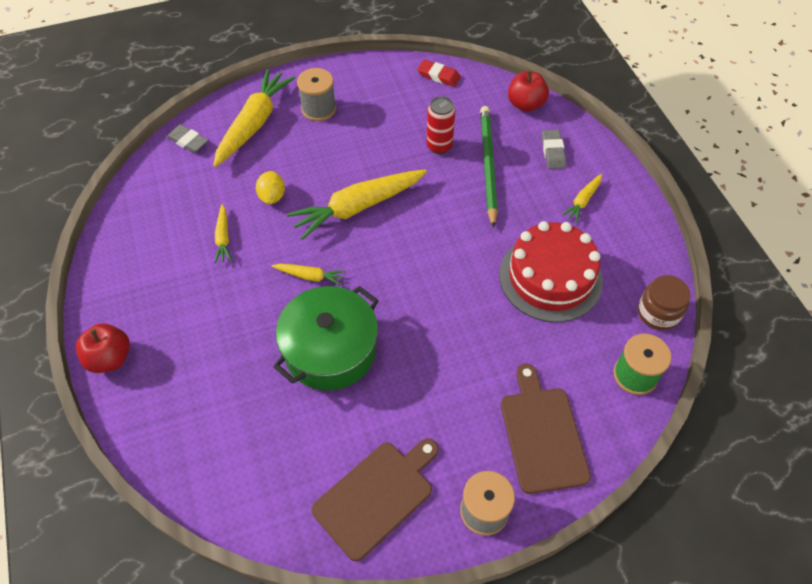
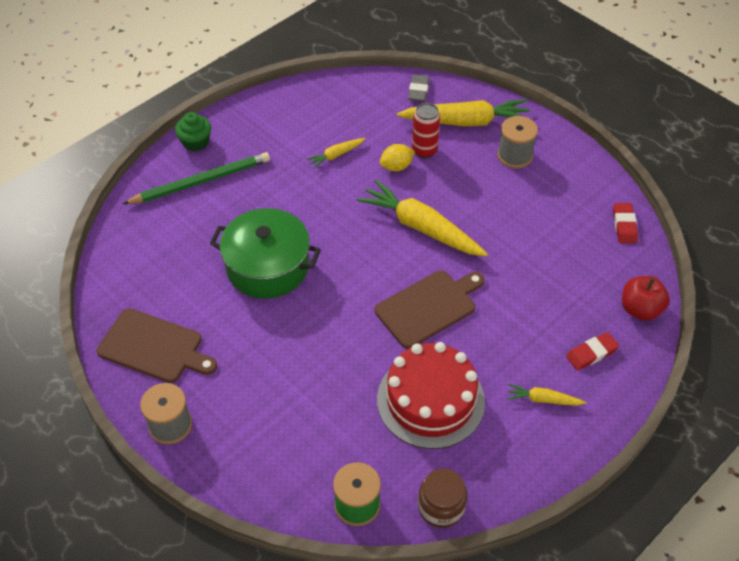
camera: 65 degrees right, 5 degrees down
red apple [76,323,130,373] -> green cupcake [175,112,211,151]
yellow carrot [272,264,346,286] -> none
red can [426,96,455,154] -> red can moved to [412,103,440,158]
green pencil [480,106,498,228] -> green pencil moved to [123,152,270,204]
brown cutting board [501,364,591,494] -> brown cutting board moved to [375,270,485,349]
grey eraser [542,130,566,169] -> red eraser [566,332,619,371]

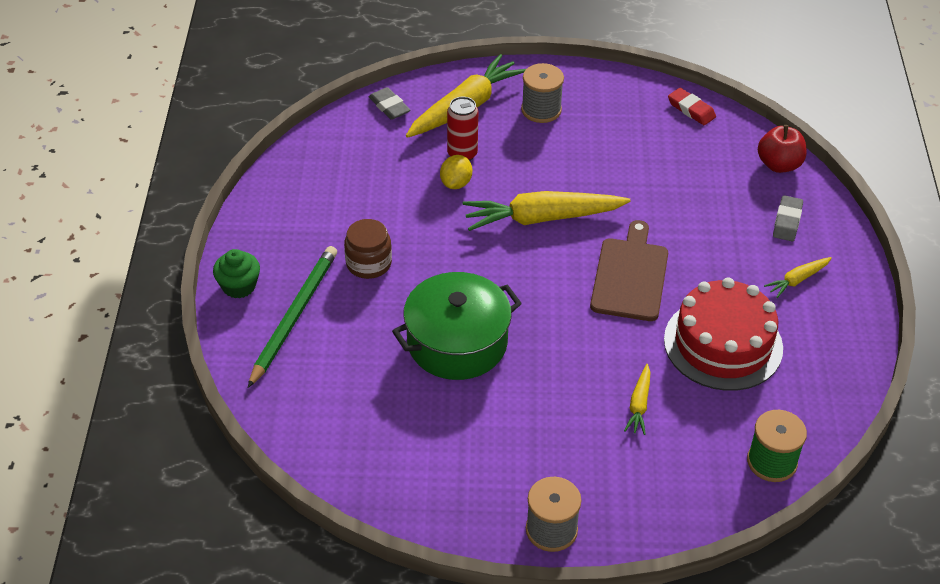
camera: 45 degrees left, 5 degrees down
brown cutting board [96,308,217,383] -> none
yellow carrot [306,138,366,169] -> yellow carrot moved to [624,364,651,435]
brown jar [418,469,467,528] -> brown jar moved to [344,219,392,279]
red eraser [566,332,619,371] -> grey eraser [773,195,803,241]

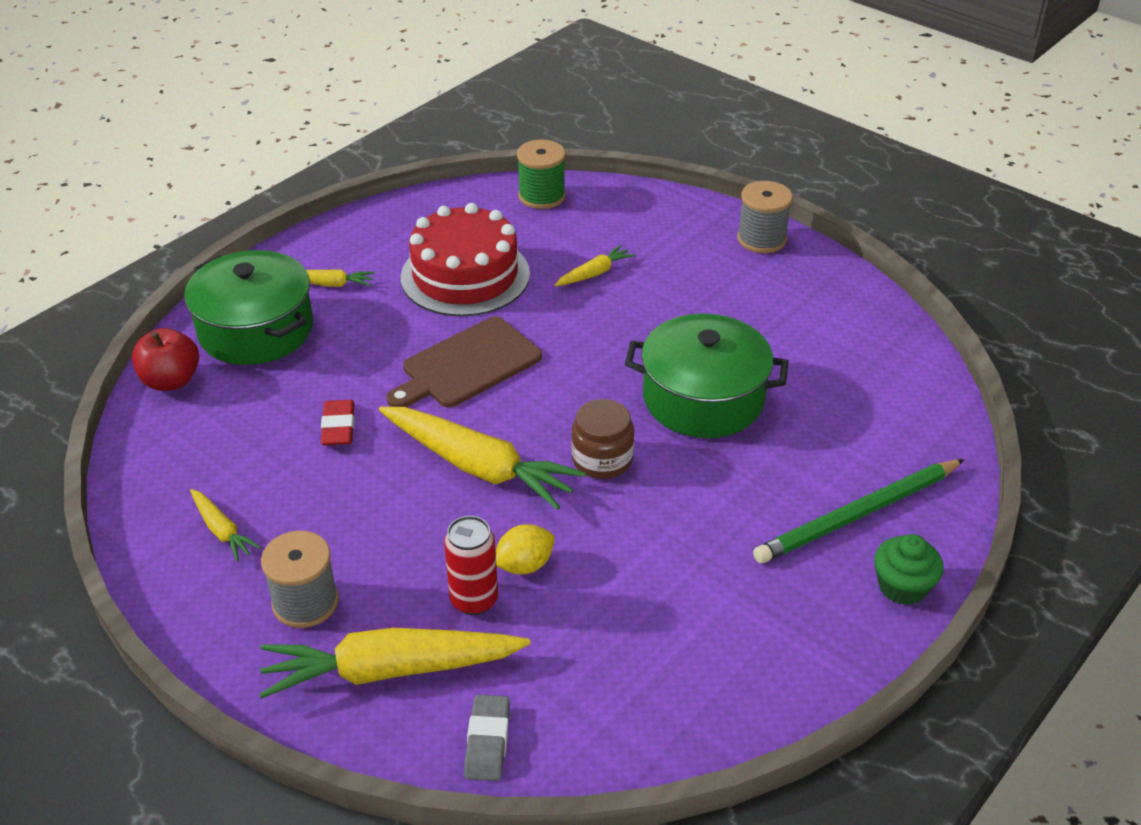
camera: 140 degrees left, 5 degrees down
brown jar [344,219,392,279] -> brown jar moved to [571,399,634,479]
red eraser [668,88,716,125] -> red eraser moved to [321,400,355,446]
grey eraser [773,195,803,241] -> green pot [184,250,313,365]
none -> yellow carrot [190,489,261,562]

